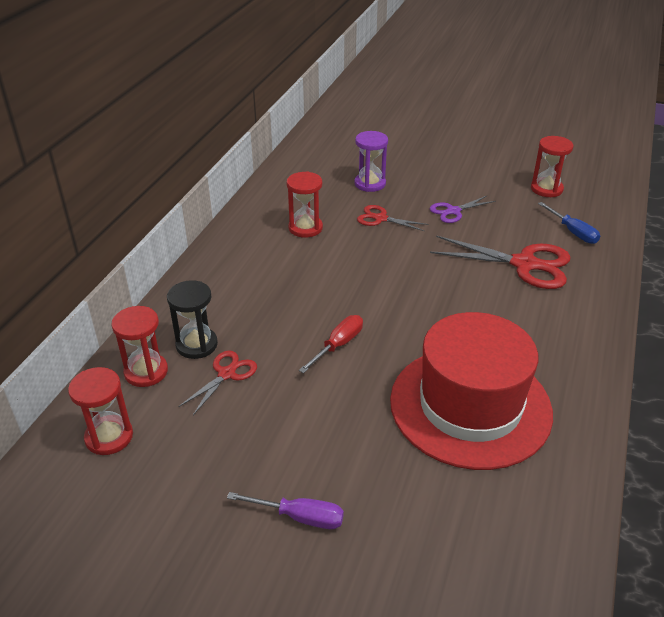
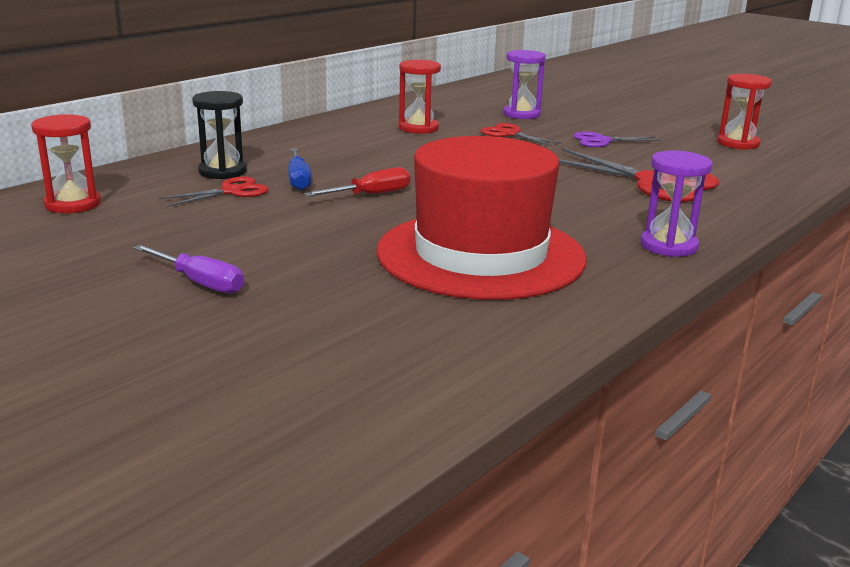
camera: 20 degrees right, 15 degrees down
red hourglass [111,306,168,387] -> none
blue screwdriver [538,202,600,244] -> blue screwdriver moved to [288,148,312,191]
none -> purple hourglass [640,151,713,257]

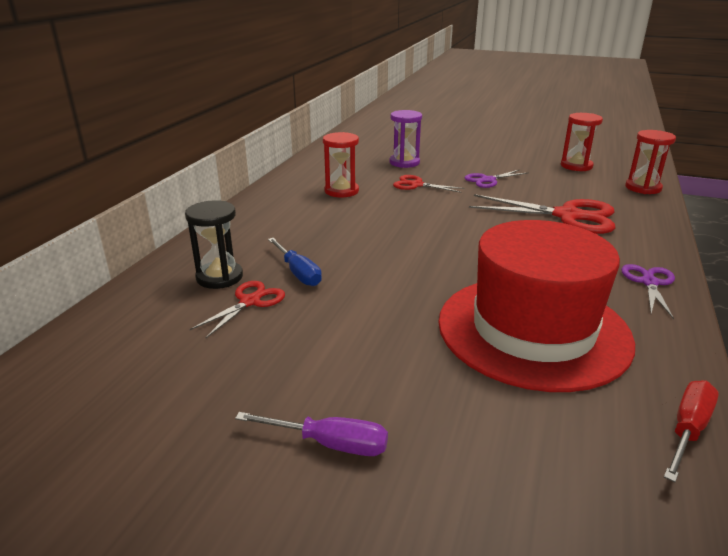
camera: 20 degrees left, 5 degrees up
red hourglass [31,114,101,213] -> red hourglass moved to [625,130,676,194]
red screwdriver [304,167,411,197] -> red screwdriver moved to [664,380,719,482]
purple hourglass [640,151,713,257] -> purple scissors [621,264,675,319]

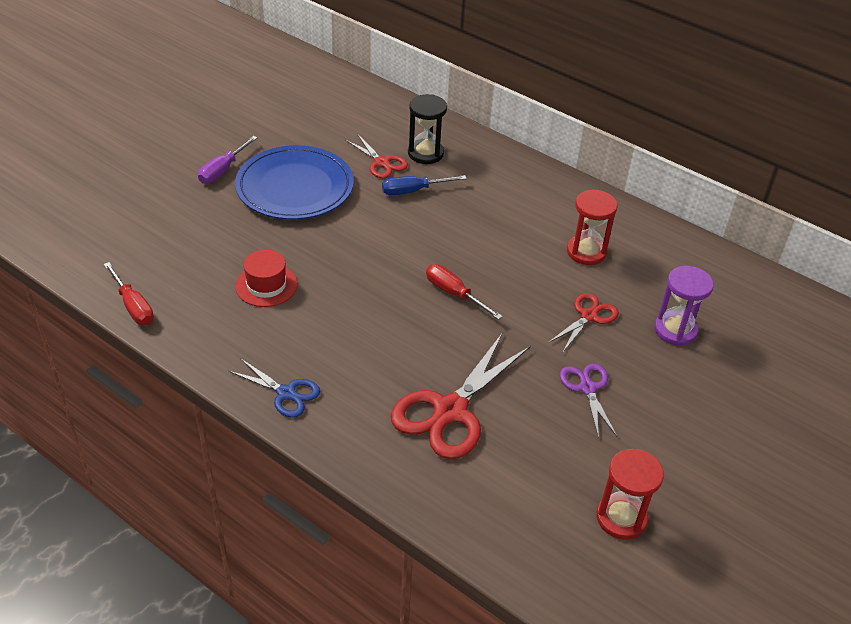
camera: 105 degrees right, 15 degrees up
red hat [438,220,635,392] -> red hat [235,250,297,307], size x0.41
purple scissors [621,264,675,319] -> blue scissors [229,358,320,418]
red hourglass [625,130,676,194] -> none
none -> blue plate [235,145,354,220]
none -> red screwdriver [426,264,503,320]

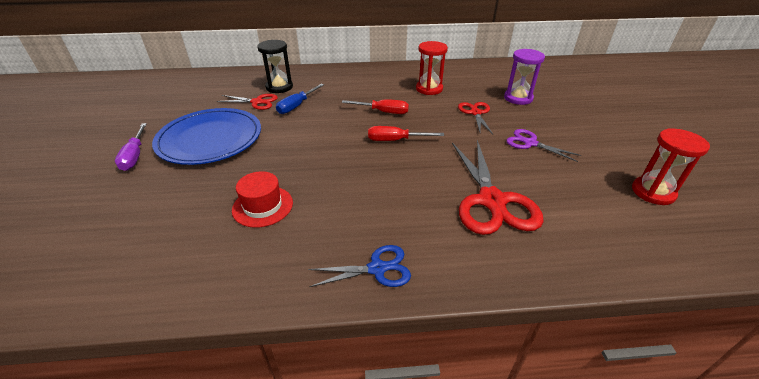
camera: 40 degrees left, 5 degrees down
red screwdriver [103,262,154,325] -> red screwdriver moved to [342,99,409,114]

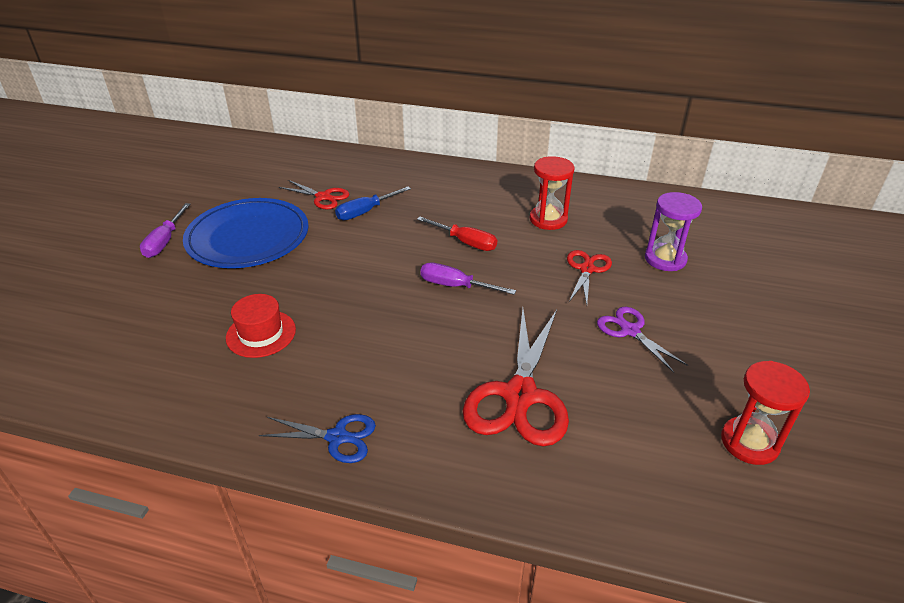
camera: 20 degrees right, 0 degrees up
black hourglass [257,40,293,93] -> none
red screwdriver [368,126,444,141] -> purple screwdriver [420,262,516,295]

